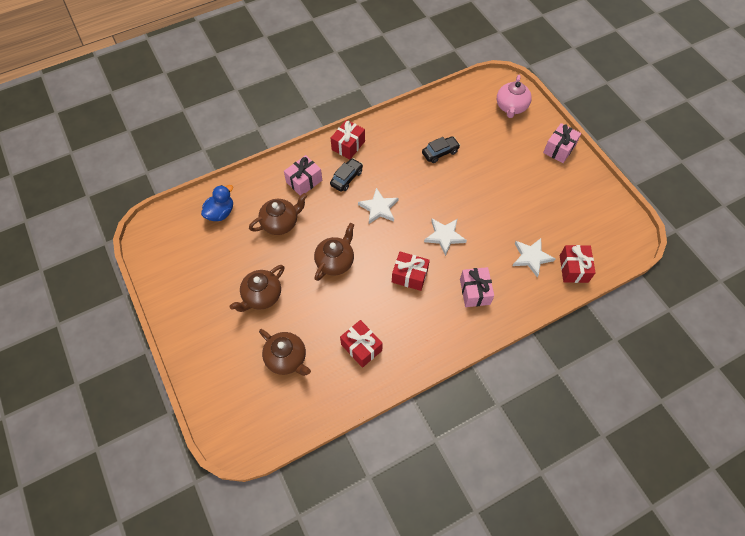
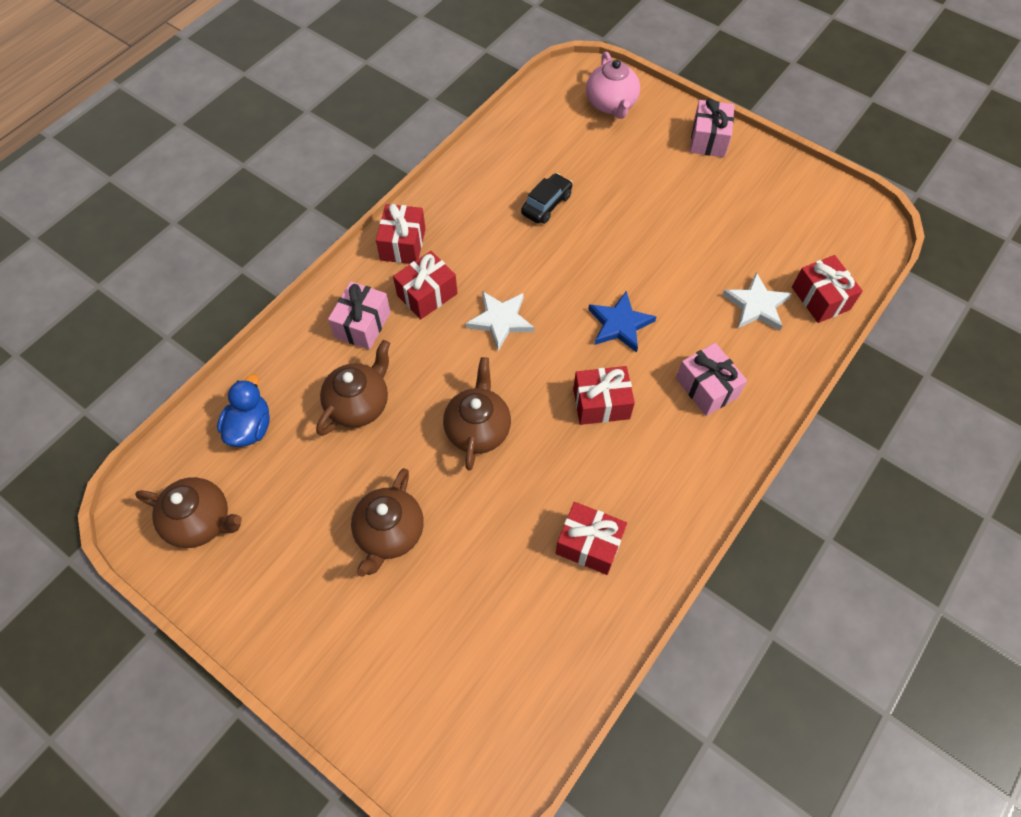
camera: 25 degrees left, 0 degrees up
brown teapot [259,329,311,376] -> brown teapot moved to [135,477,242,548]
black car [330,158,363,191] -> red gift [393,251,458,319]
white star [424,219,467,256] -> blue star [588,291,656,353]

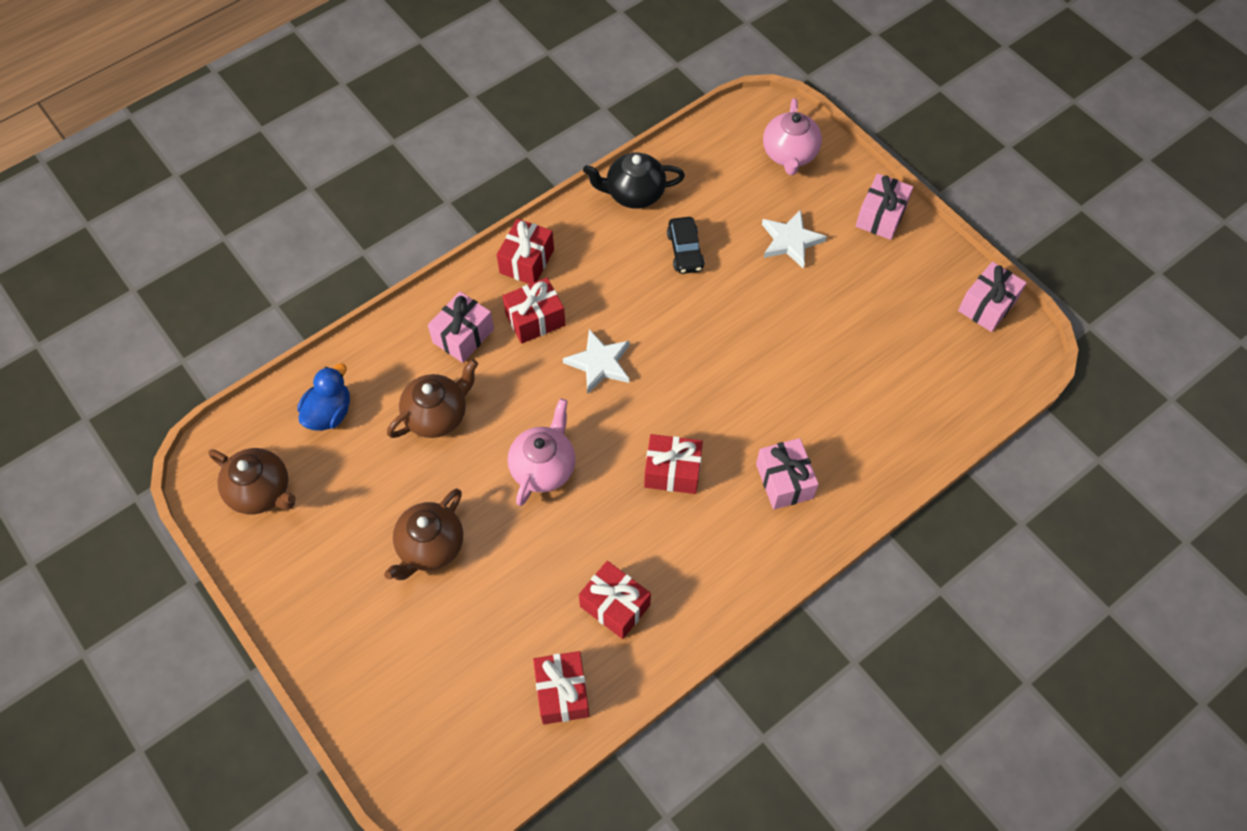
camera: 15 degrees right, 0 degrees up
brown teapot [443,357,511,470] -> pink teapot [508,398,576,506]
black car [521,173,573,224] -> black car turned 120 degrees clockwise [667,217,705,274]
blue star [588,291,656,353] -> none
white star [722,272,792,331] -> white star moved to [762,209,827,269]
red gift [792,255,863,323] -> red gift moved to [533,651,589,724]
none -> black teapot [583,153,685,209]
none -> pink gift [958,261,1027,332]

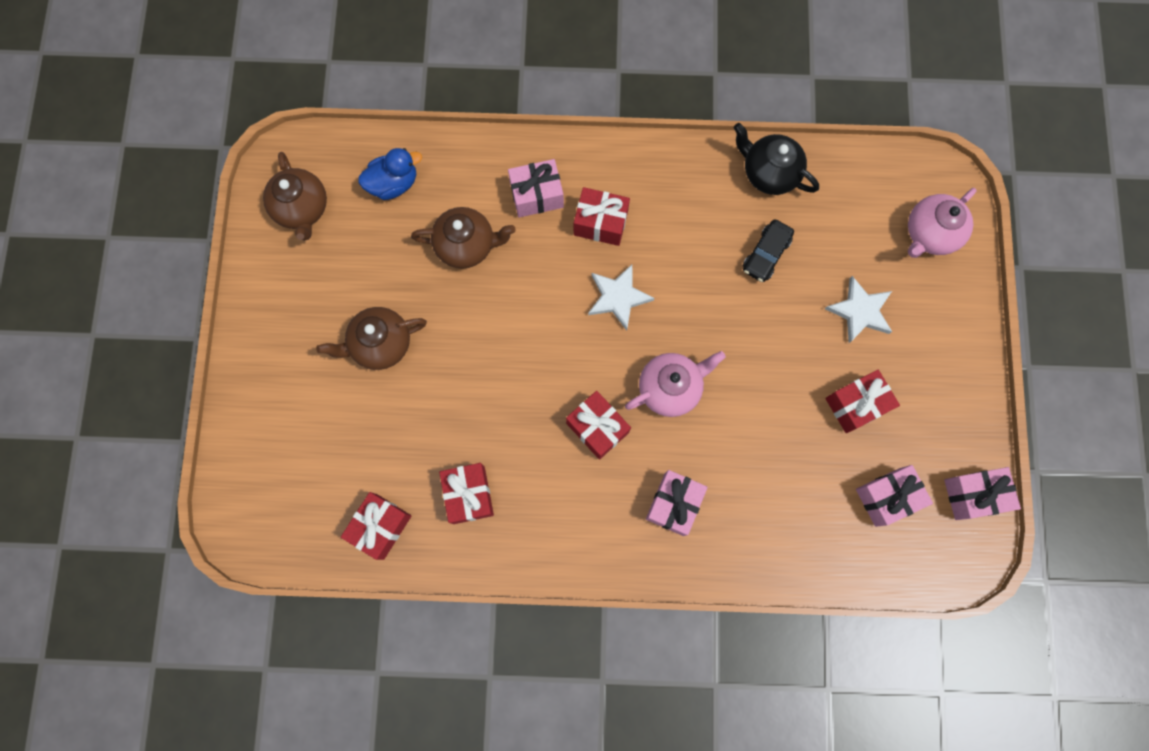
camera: 40 degrees right, 15 degrees up
red gift [497,218,554,284] -> red gift moved to [825,370,900,433]
pink teapot [508,398,576,506] -> pink teapot moved to [625,351,726,417]
pink gift [856,173,913,240] -> pink gift moved to [856,465,933,527]

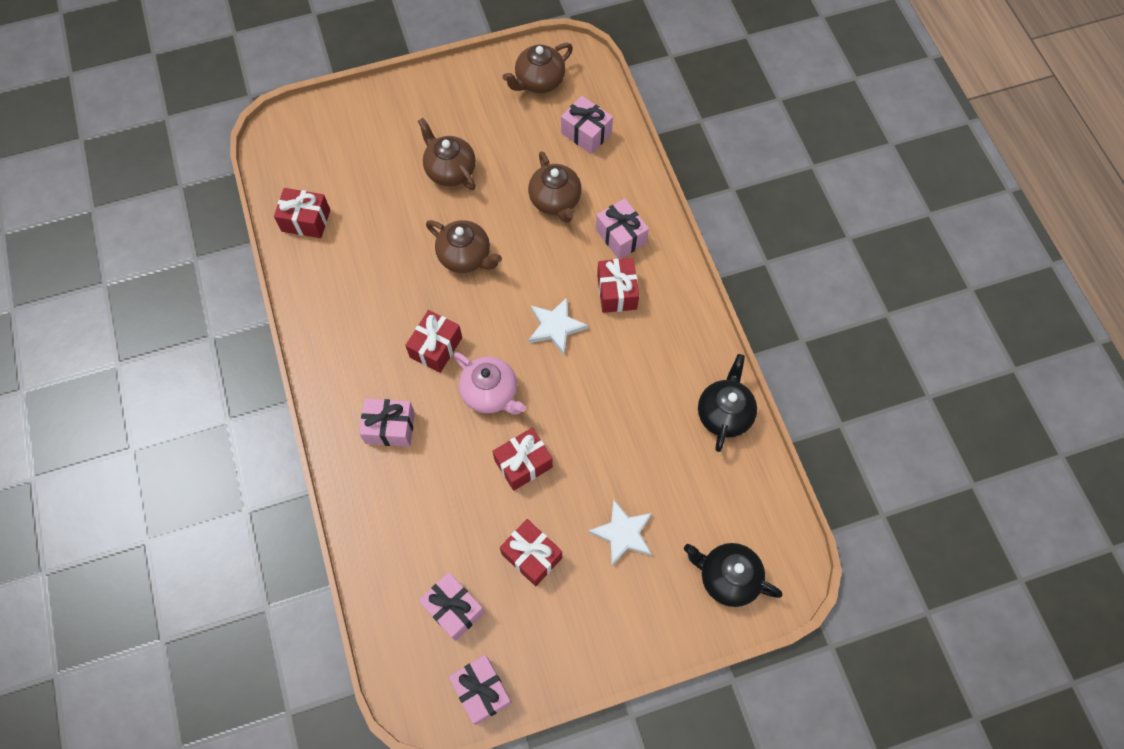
camera: 70 degrees right, 10 degrees down
blue duck [358,148,422,200] -> pink gift [561,96,613,154]
red gift [439,463,494,524] -> red gift moved to [493,428,553,491]
black car [743,219,794,282] -> none
pink teapot [908,188,976,258] -> black teapot [684,543,783,607]
none -> brown teapot [426,220,502,273]

